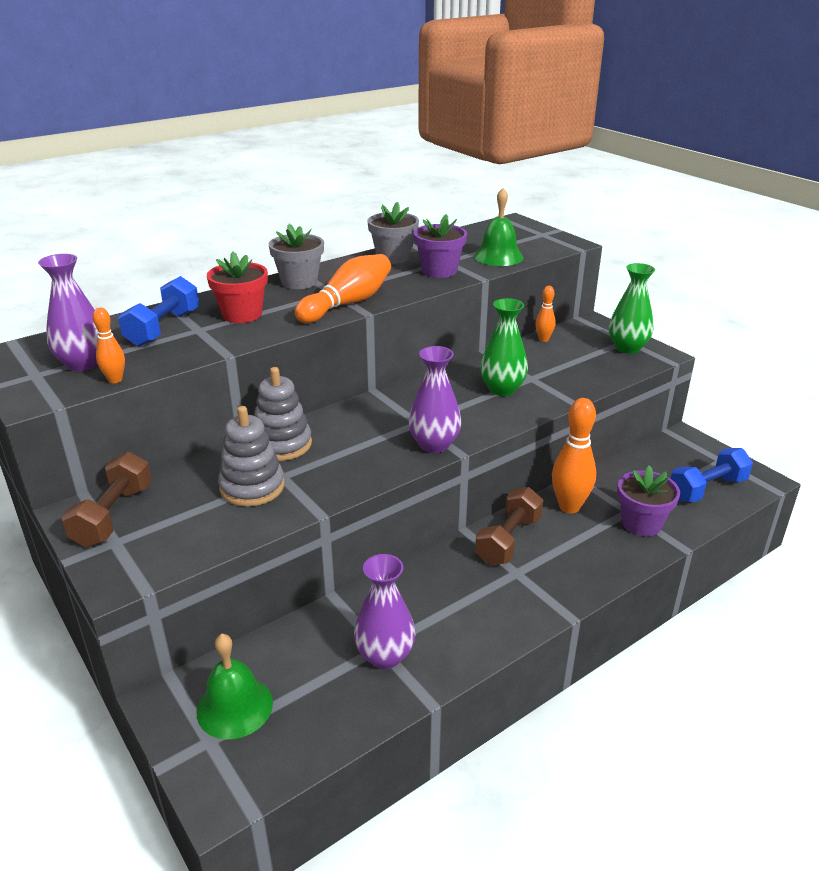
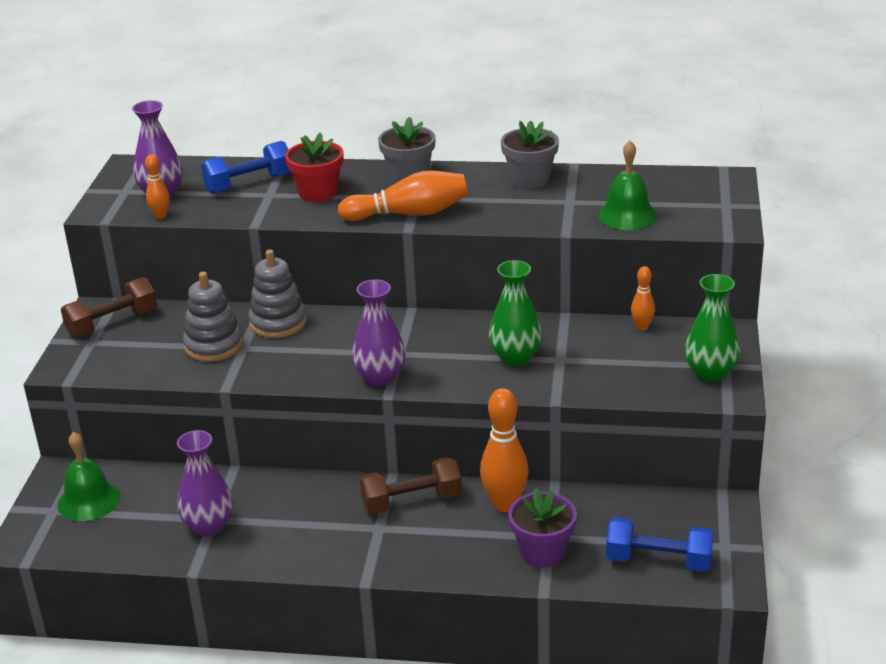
camera: 45 degrees right, 0 degrees up
purple flower pot [414,214,467,278] -> none

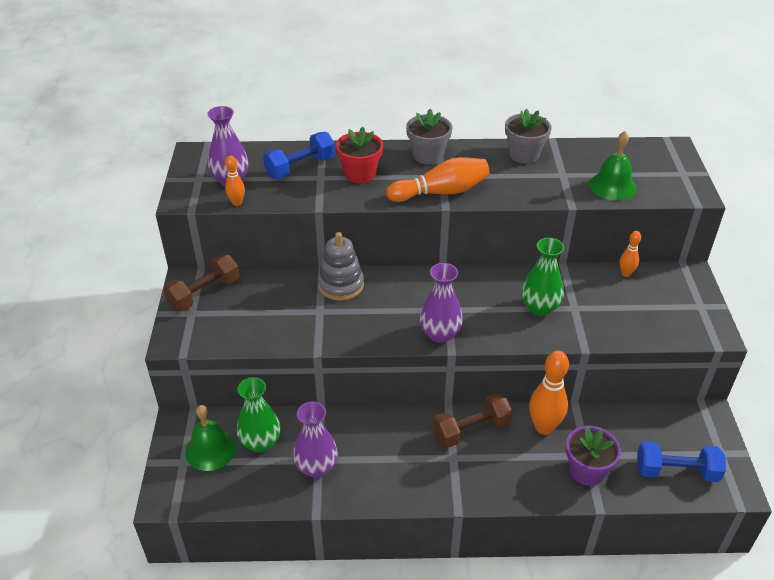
camera: 10 degrees left, 10 degrees up
grey stacking toy [183,272,243,362] -> none
green vase [685,274,740,382] -> green vase moved to [237,377,281,452]

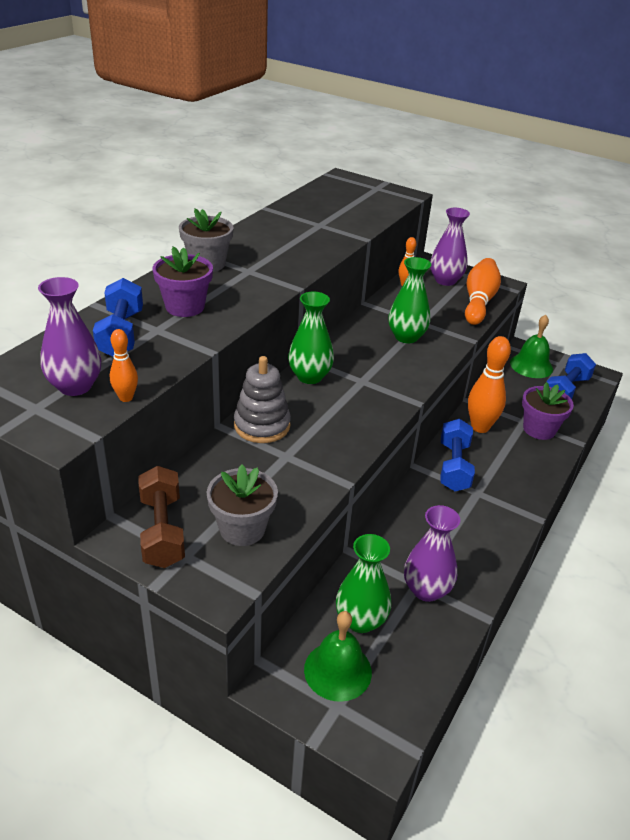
camera: 60 degrees left, 5 degrees down
red flower pot [336,127,383,184] -> purple flower pot [153,246,213,317]
orange bowling pin [386,157,490,202] -> orange bowling pin moved to [465,258,501,325]
purple vase [419,263,463,343] -> purple vase moved to [430,208,470,286]
brown dumbbell [433,393,512,448] -> blue dumbbell [440,419,475,491]
grey flower pot [505,109,551,164] -> grey flower pot moved to [207,465,278,546]
green bell [589,131,636,201] -> green bell moved to [510,315,553,378]
none -> green vase [288,292,334,384]

